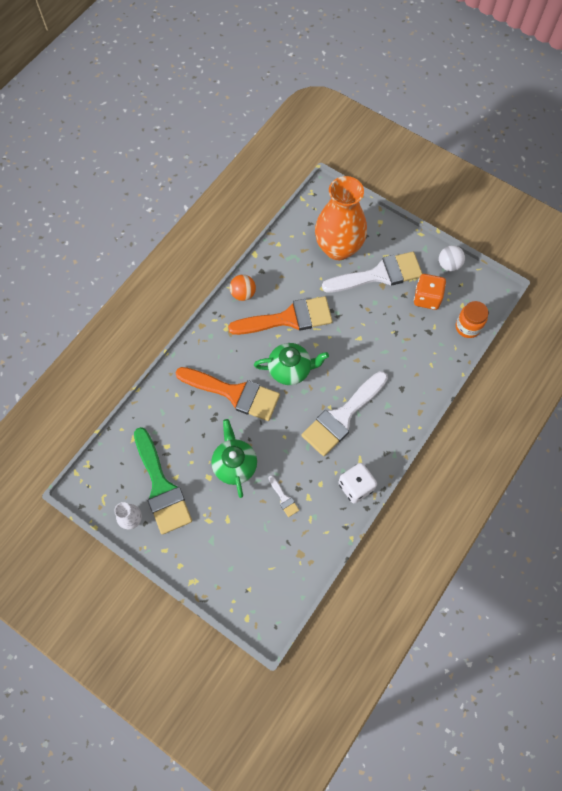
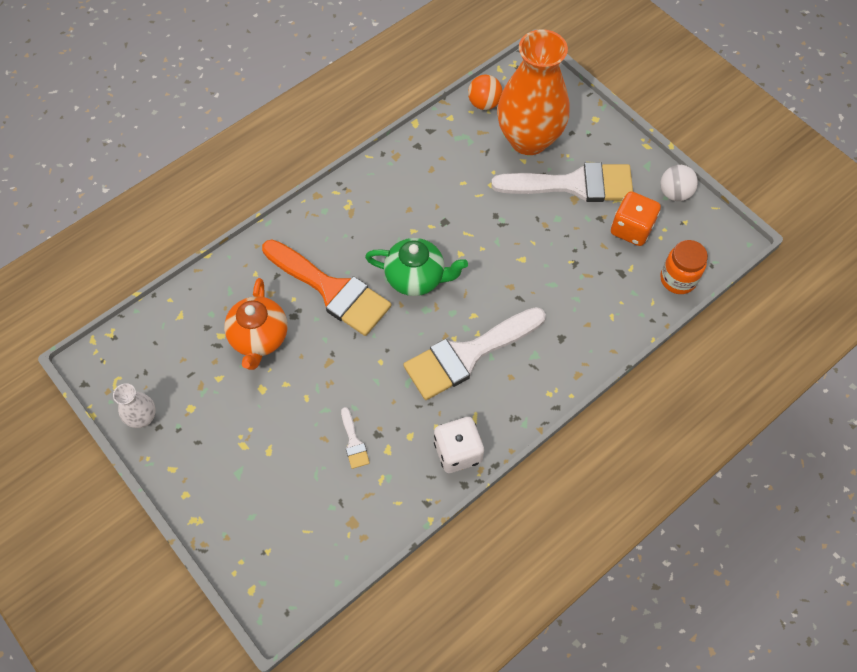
camera: 15 degrees right, 5 degrees down
green brush [134,427,192,535] -> none
green teapot [211,419,257,498] -> none
orange brush [228,296,332,335] -> none
orange ball [230,275,256,301] -> orange ball moved to [468,75,502,110]
none -> orange teapot [224,278,288,370]

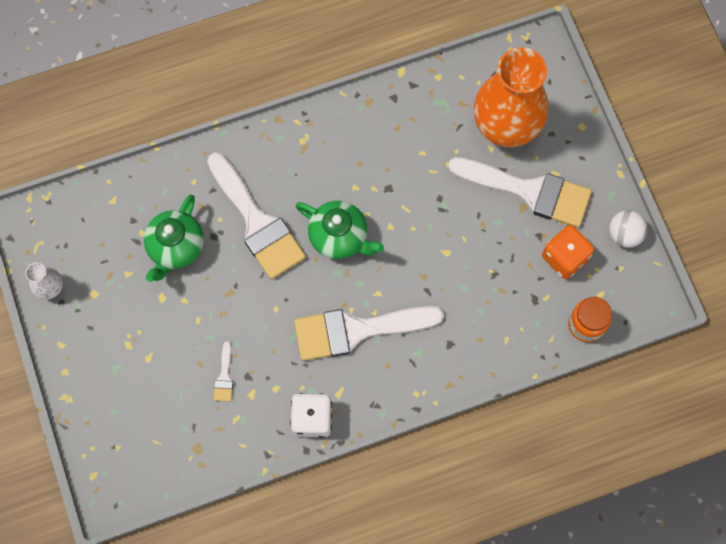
camera: 20 degrees right, 10 degrees up
orange teapot [224,278,288,370] -> green teapot [144,194,204,282]
orange brush [262,239,392,336] -> white brush [207,152,306,279]
orange ball [468,75,502,110] -> none

